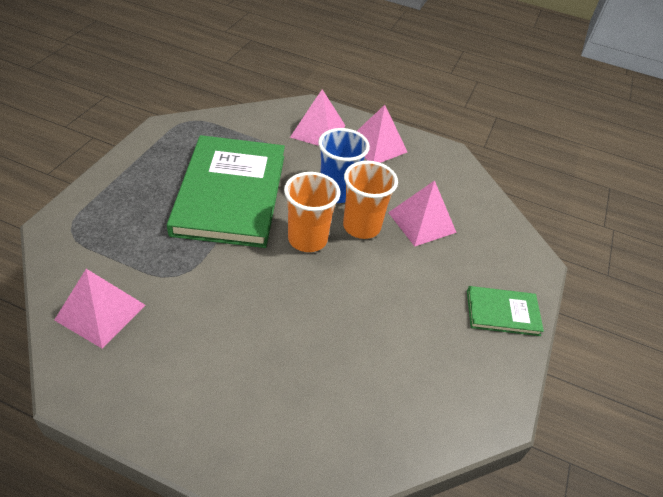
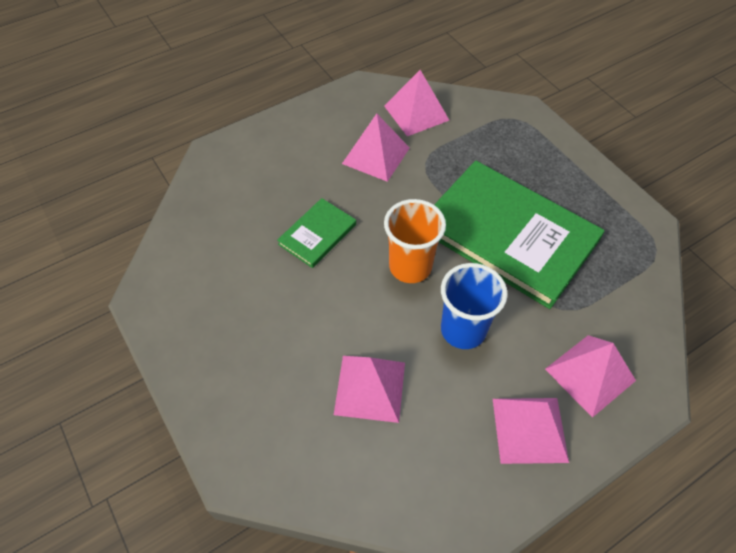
camera: 130 degrees right, 10 degrees up
orange cup [343,161,398,239] -> none
green book [467,286,544,336] -> green book moved to [277,198,356,268]
none -> pink pyramid [342,114,410,182]

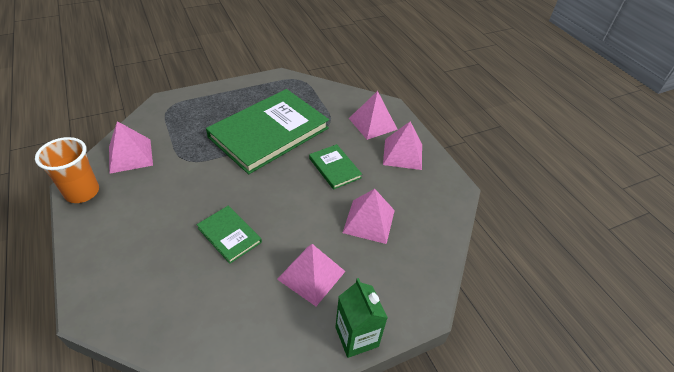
camera: 85 degrees left, 10 degrees down
pink pyramid [342,114,410,182] -> pink pyramid moved to [277,244,345,306]
orange cup [384,199,446,283] -> orange cup moved to [35,137,99,203]
blue cup [441,263,508,349] -> green book [309,144,362,190]
none -> green carton [335,278,388,358]

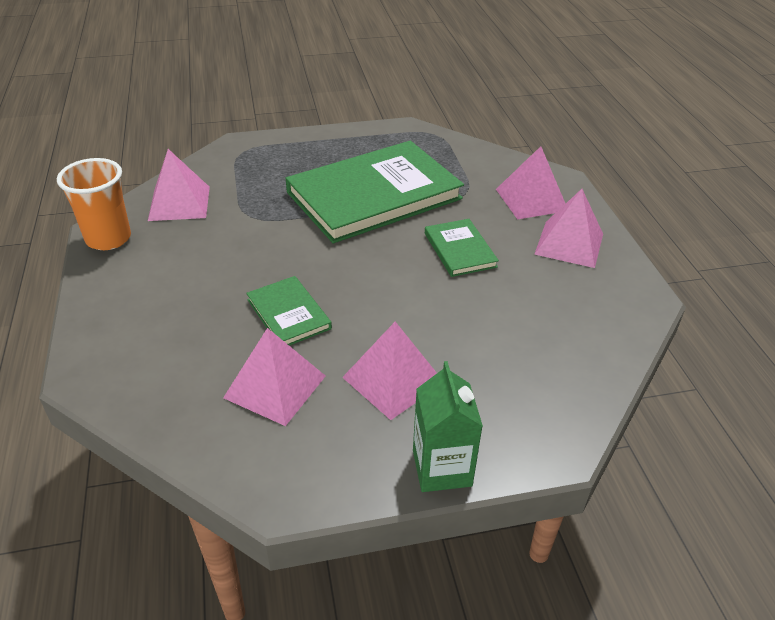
camera: 15 degrees right, 5 degrees down
pink pyramid [343,189,395,244] -> pink pyramid moved to [223,328,325,426]

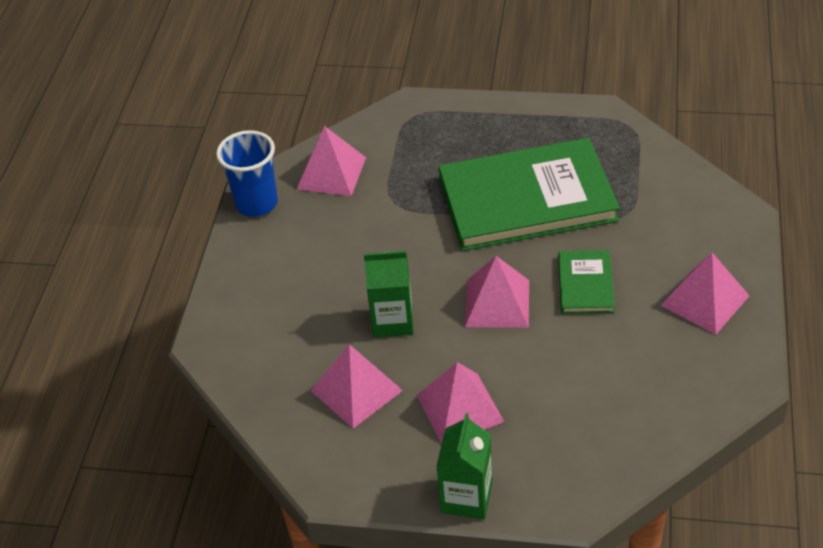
camera: 25 degrees right, 5 degrees up
orange cup [57,158,131,250] -> blue cup [216,130,278,217]
green book [246,276,332,346] -> green carton [364,251,414,338]
pink pyramid [496,146,566,219] -> pink pyramid moved to [465,256,529,328]

